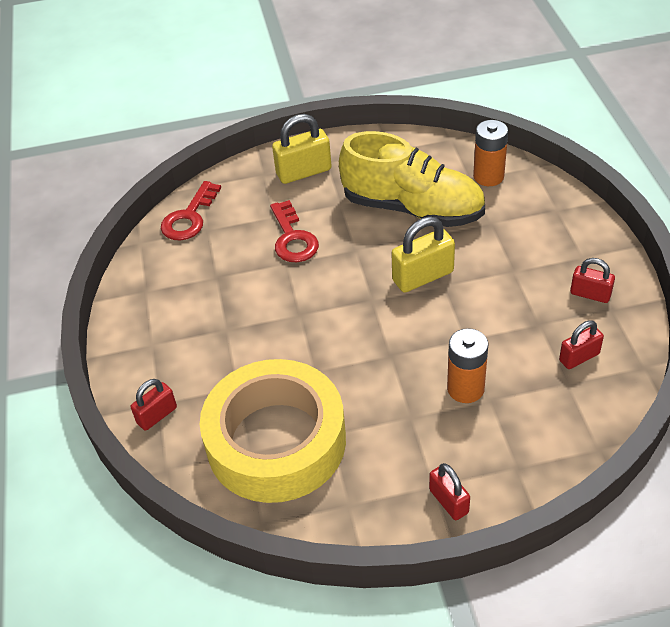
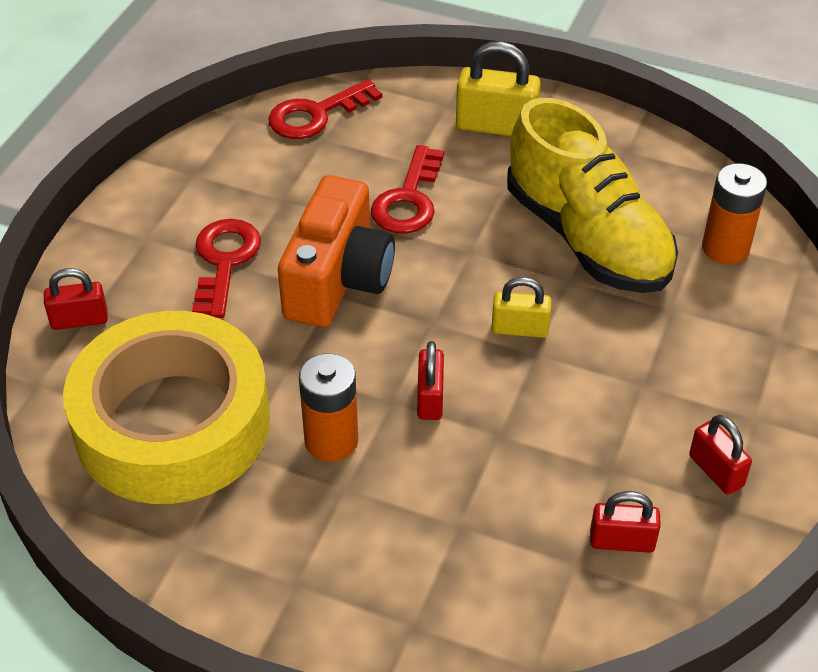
camera: 30 degrees right, 0 degrees up
yellow padlock [391,216,455,293] -> yellow padlock [491,277,552,338], size x0.62
red padlock [429,463,470,520] -> red padlock moved to [417,341,444,420]
orange battery [447,328,489,403] -> orange battery moved to [299,353,358,462]
none -> red key [192,219,261,318]
none -> orange camera [278,175,395,327]

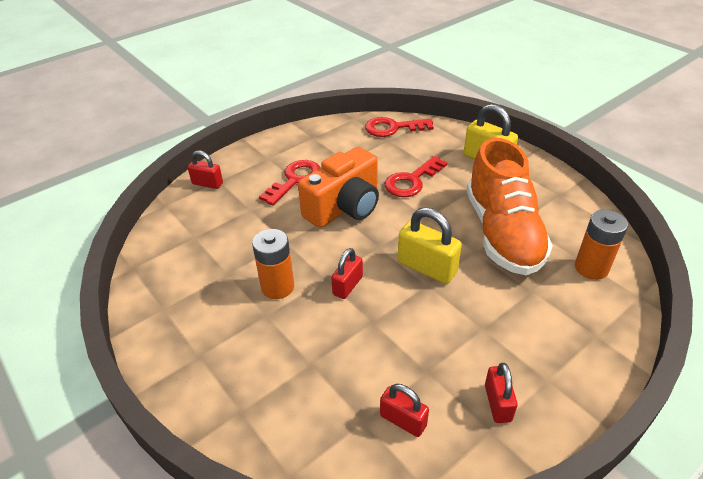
camera: 30 degrees right, 5 degrees down
yellow tape [63,311,270,504] -> none
yellow padlock [491,277,552,338] -> yellow padlock [398,207,462,284], size x1.61
yellow shoe [507,98,678,293] -> orange shoe [467,138,553,275]

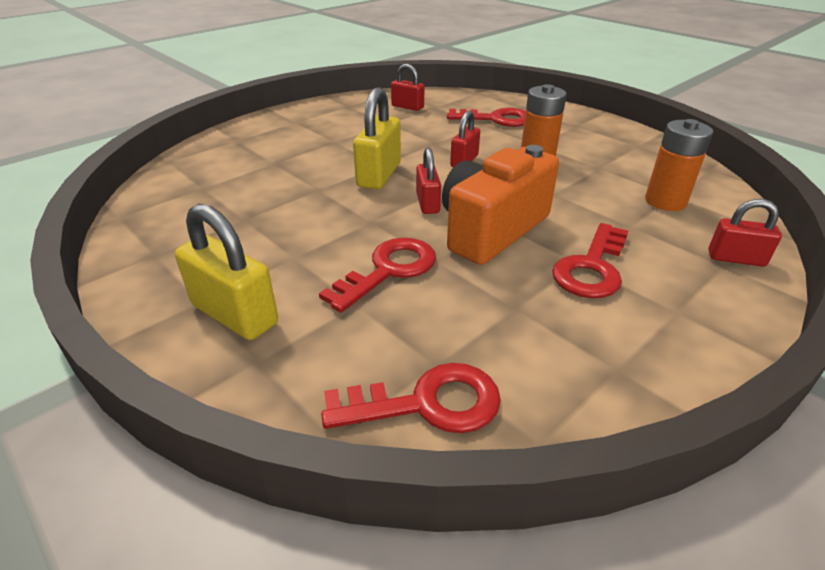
camera: 175 degrees right, 5 degrees down
yellow padlock [398,207,462,284] -> yellow padlock turned 75 degrees clockwise [353,87,401,189]
orange shoe [467,138,553,275] -> none
red padlock [485,363,518,423] -> red padlock moved to [416,148,441,214]
orange battery [575,210,628,280] -> orange battery moved to [645,119,713,211]
none -> red key [447,108,526,127]

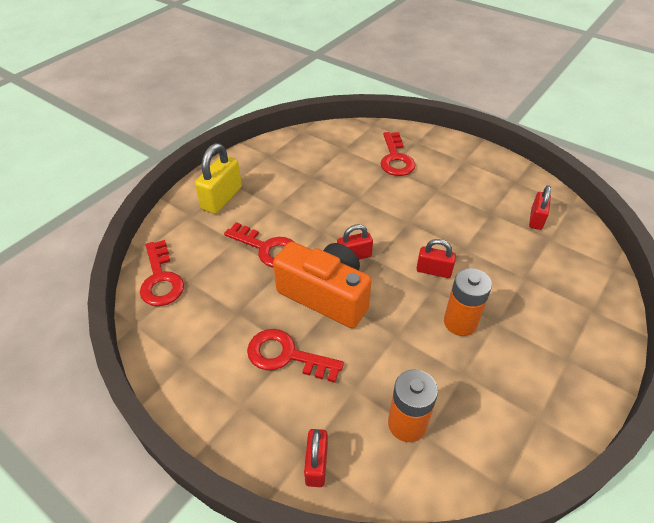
camera: 80 degrees right, 10 degrees up
yellow padlock [353,87,401,189] -> none
red key [447,108,526,127] -> red key moved to [381,132,416,176]

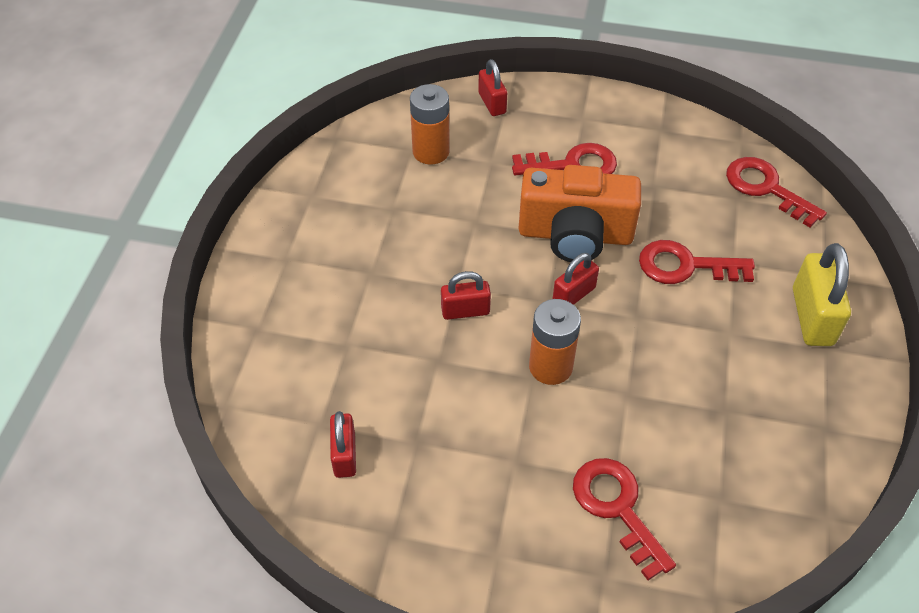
camera: 155 degrees right, 5 degrees up
orange battery [444,268,492,336] -> orange battery moved to [529,299,581,385]

